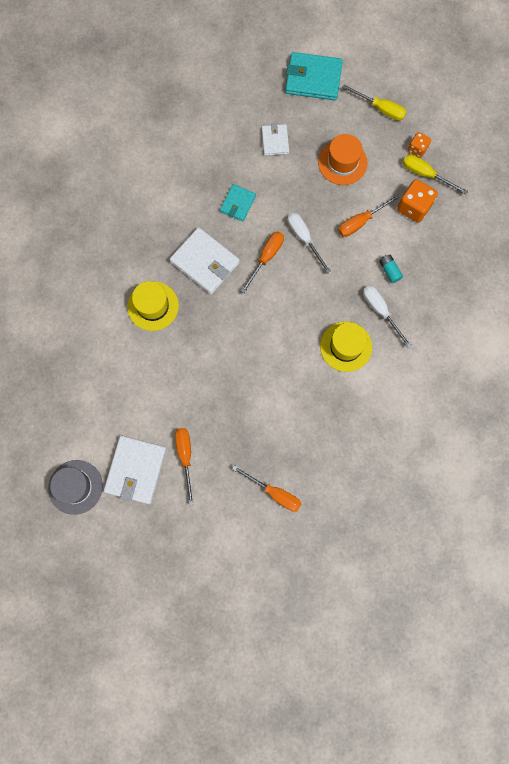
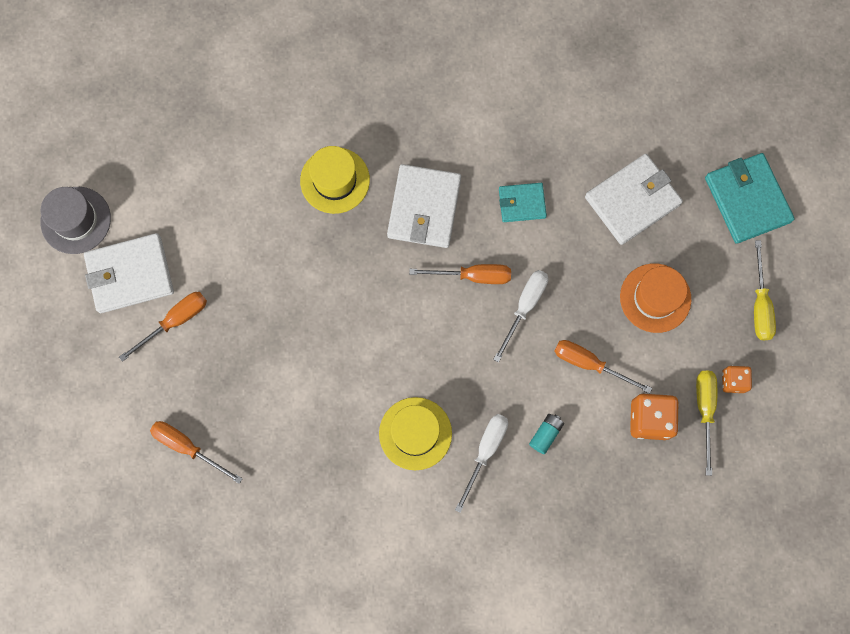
camera: 60 degrees right, 0 degrees up
orange screwdriver [232,465,301,512] -> orange screwdriver turned 120 degrees clockwise [150,421,243,484]
white wallet [262,123,289,156] -> white wallet [585,154,683,245], size x1.72

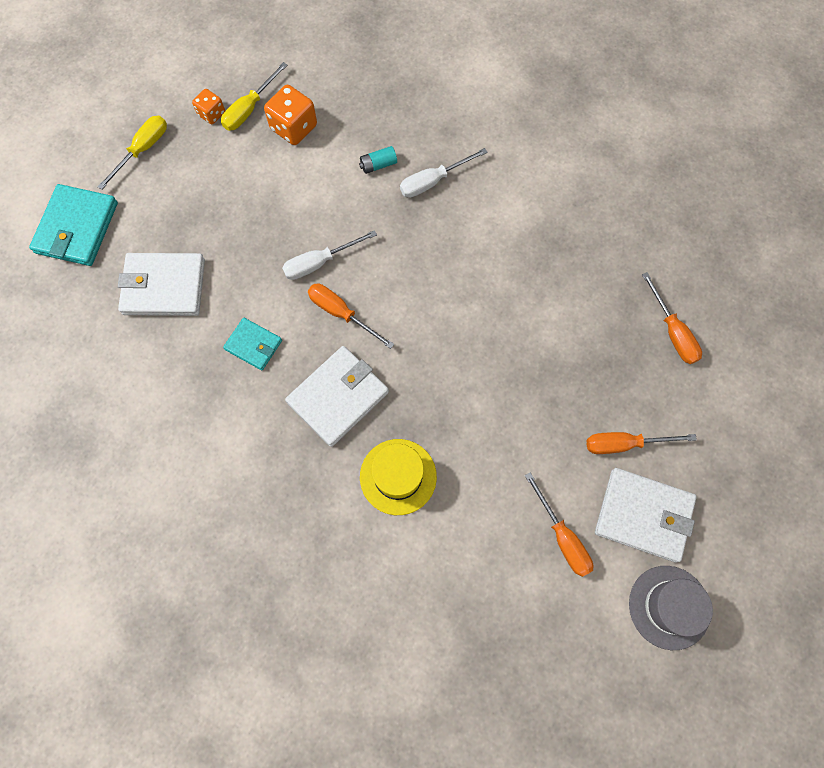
camera: 145 degrees left, 5 degrees down
yellow hat [379,397,452,470] -> none
orange screwdriver [555,340,652,394] -> orange screwdriver moved to [525,473,593,577]
orange hat [620,263,691,333] -> none

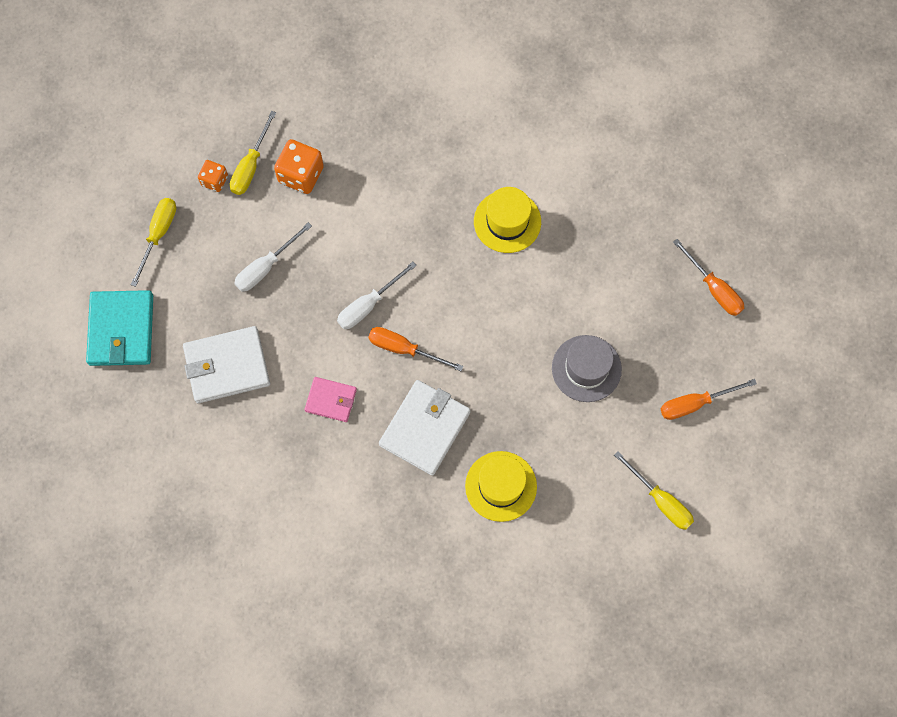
camera: 15 degrees left, 0 degrees up
turquoise wallet [223,318,282,370] -> pink wallet [304,377,357,422]
turquoise battery [359,146,397,174] -> none
white screwdriver [400,148,488,198] -> white screwdriver moved to [234,222,312,292]
orange screwdriver [525,473,593,577] -> yellow screwdriver [614,451,694,530]
white wallet [595,468,697,563] -> none
grey hat [629,566,713,650] -> grey hat moved to [552,335,622,402]
none -> yellow hat [474,187,541,253]

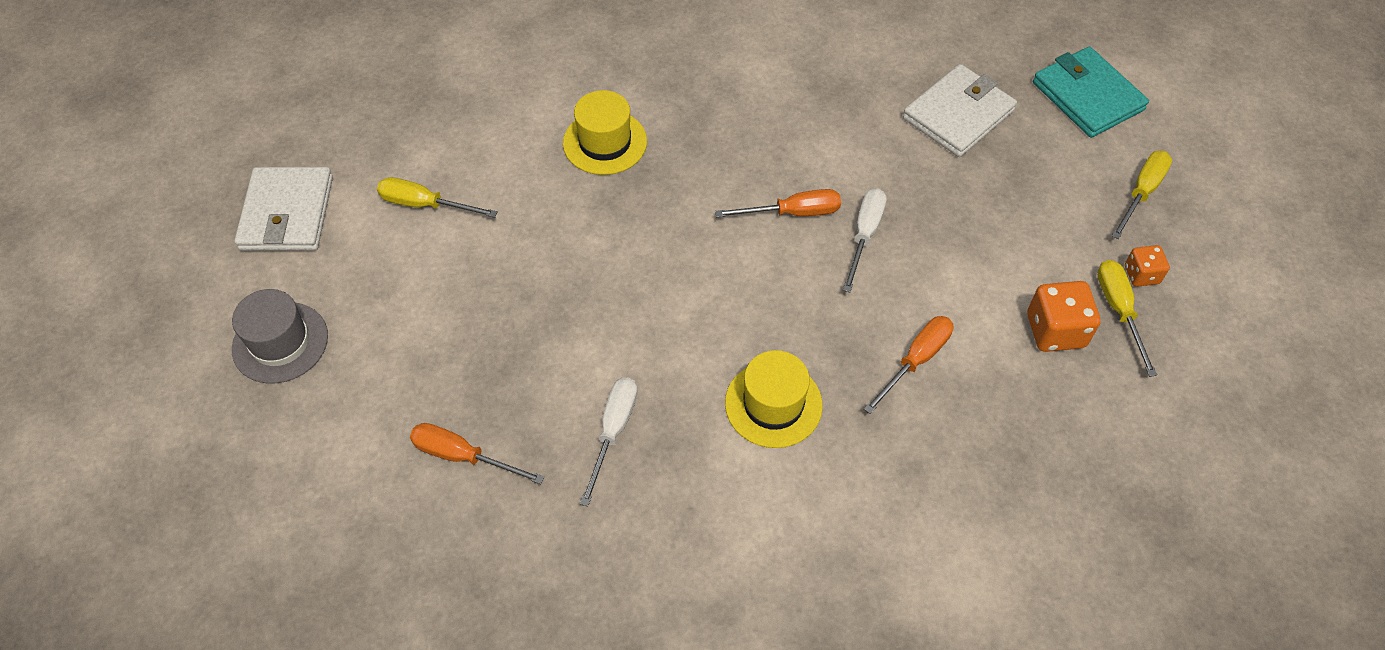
camera: 150 degrees right, 15 degrees down
yellow screwdriver [131,198,176,287] -> yellow screwdriver turned 135 degrees counterclockwise [1112,151,1172,239]
white screwdriver [234,222,312,292] -> white screwdriver moved to [580,377,638,507]
pink wallet [304,377,357,422] -> none
white wallet [379,380,471,475] -> white wallet moved to [235,167,333,251]
grey hat [552,335,622,402] -> grey hat moved to [232,289,328,384]
orange screwdriver [661,379,757,420] -> orange screwdriver moved to [864,316,953,414]

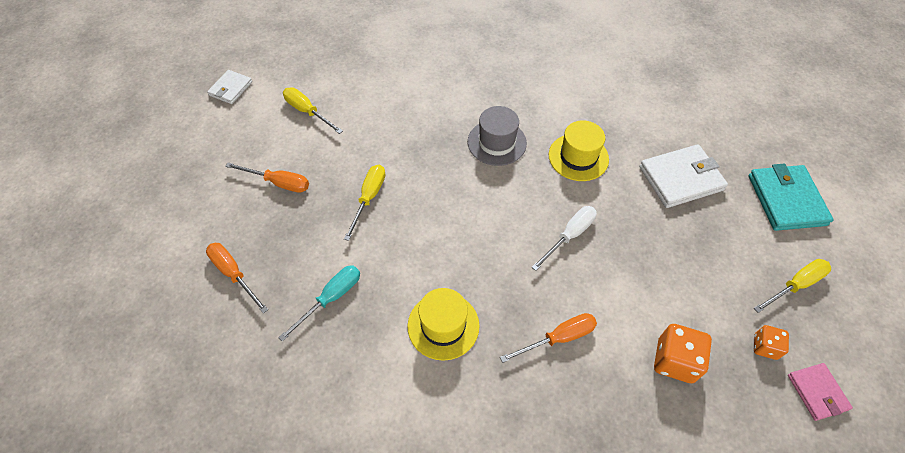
camera: 25 degrees right, 0 degrees up
grey hat [232,289,328,384] -> grey hat moved to [468,106,527,166]
white wallet [235,167,333,251] -> white wallet [207,70,252,104], size x0.58
yellow hat [563,90,647,175] -> yellow hat moved to [549,120,609,181]
white screwdriver [580,377,638,507] -> turquoise screwdriver [278,265,360,342]
orange screwdriver [715,189,841,217] -> orange screwdriver moved to [225,162,309,193]
yellow screwdriver [1097,260,1157,377] -> yellow screwdriver moved to [344,165,385,241]
none -> pink wallet [788,363,853,421]

